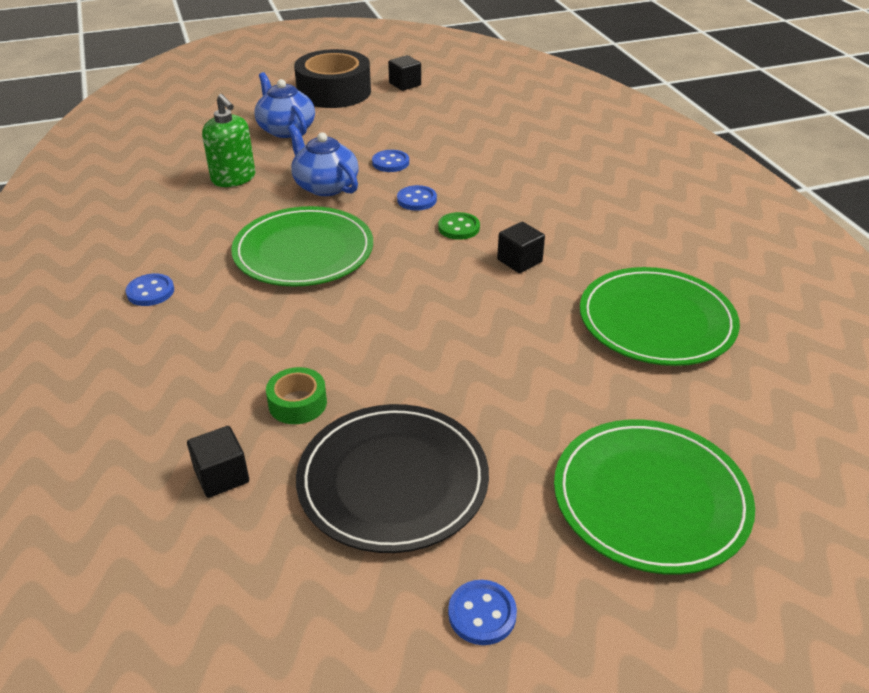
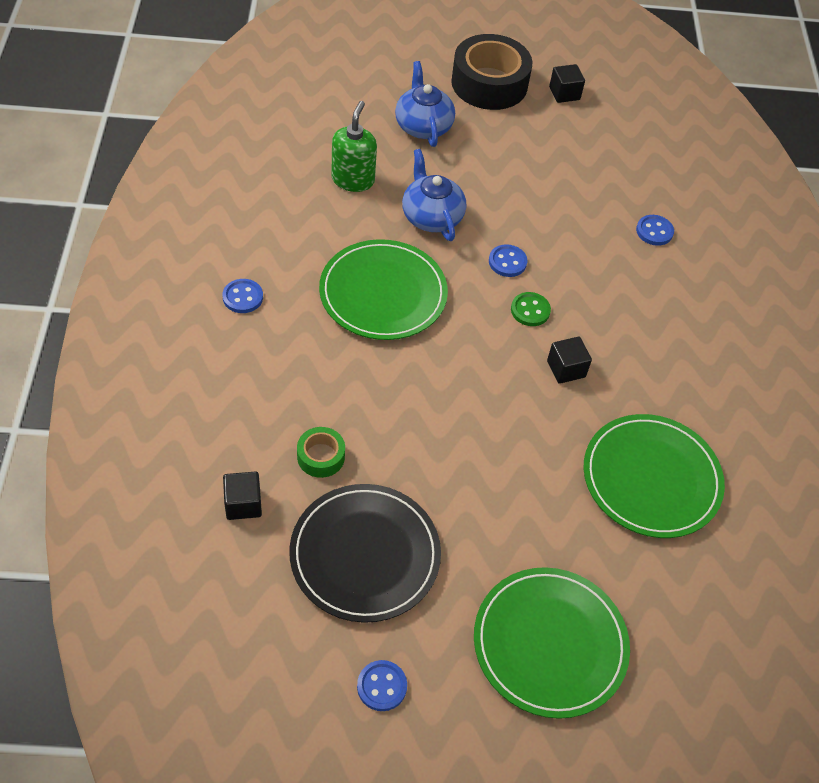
camera: 15 degrees right, 15 degrees up
green soap dispenser [202,94,255,187] -> green soap dispenser turned 150 degrees counterclockwise [331,101,377,192]
blue button [372,150,409,172] -> blue button moved to [636,215,674,246]

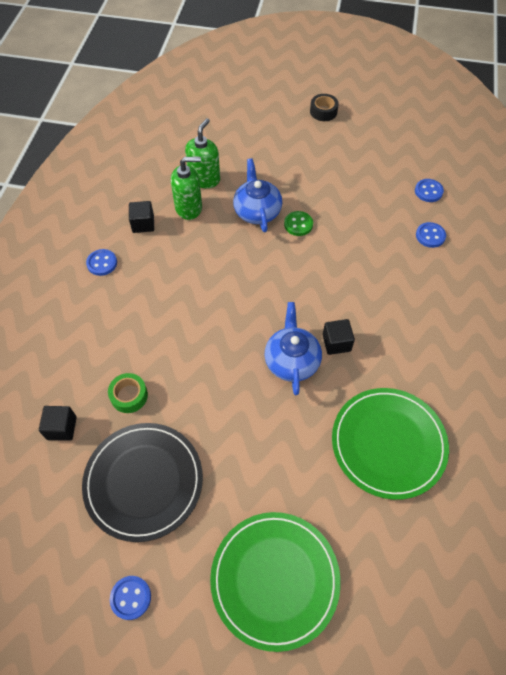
camera: 15 degrees right, 5 degrees up
green plate [319,239,448,340] -> none
blue teapot [395,61,455,147] -> blue teapot moved to [265,302,322,395]
black tape [451,34,532,110] -> black tape [310,94,339,121], size x0.47
blue button [489,244,527,277] -> blue button moved to [415,179,444,202]
green button [511,292,551,326] -> green button moved to [284,211,313,236]
black cube [549,64,585,103] -> black cube moved to [129,201,154,233]
none -> green soap dispenser [171,157,202,220]

